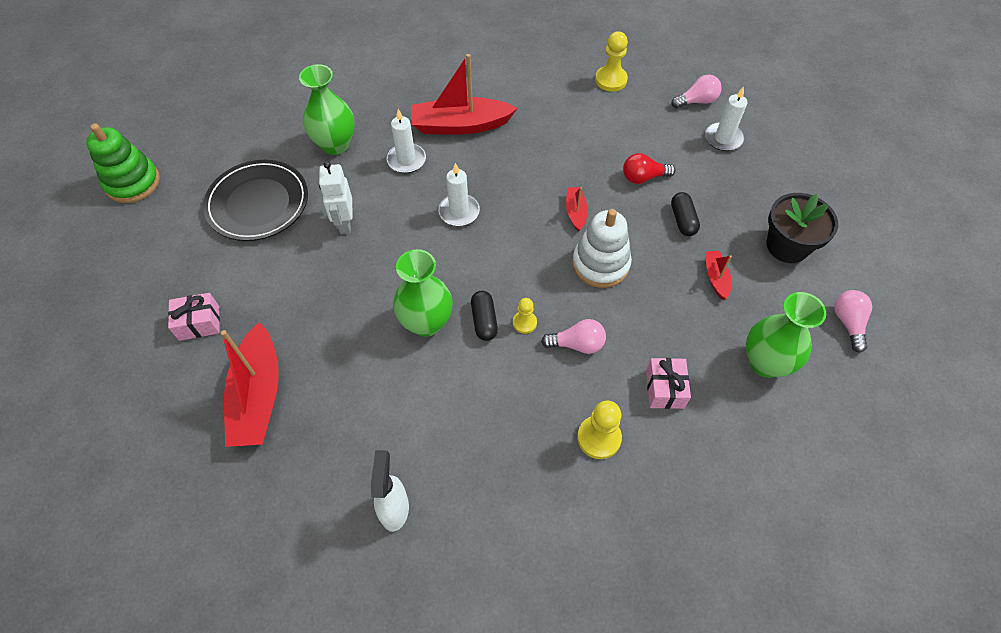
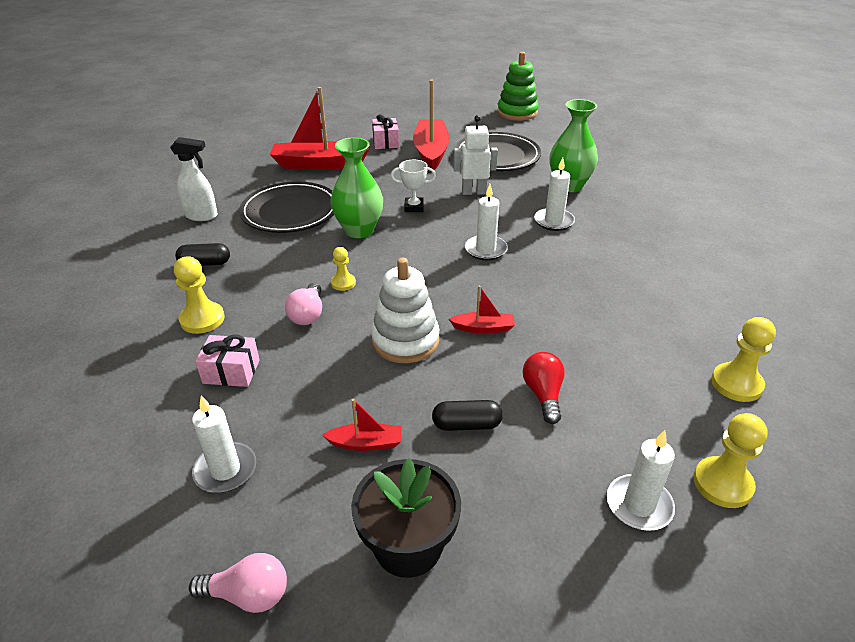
camera: 95 degrees right, 20 degrees down
red boat [411,54,518,135] -> red boat moved to [413,80,450,170]
black capsule [471,291,498,341] -> black capsule moved to [175,243,230,266]
pink light bulb [671,74,722,109] -> yellow pawn [693,413,768,508]
green vase [746,292,826,378] -> white candle [192,395,256,493]
none -> black plate [239,182,334,233]
none -> white trophy [391,160,436,212]

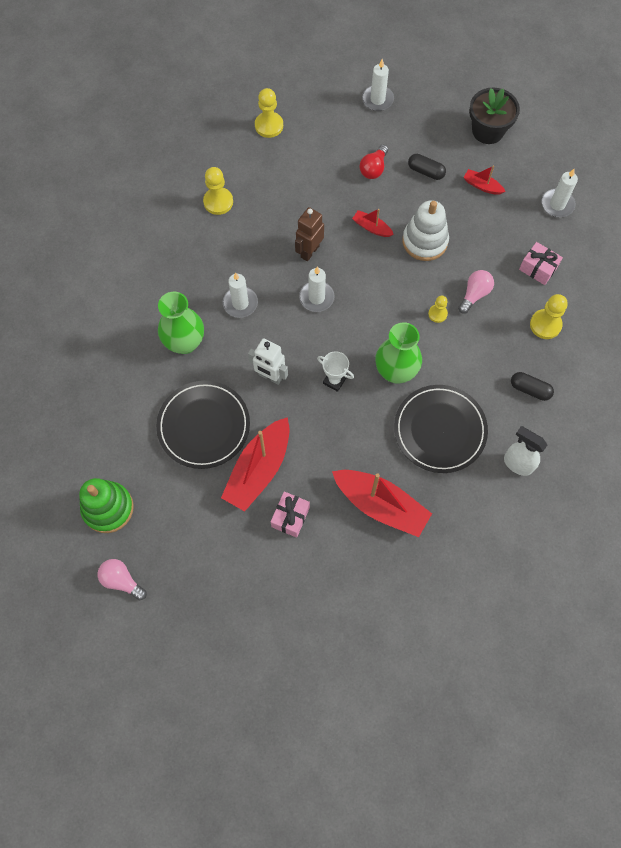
camera: 150 degrees left, 30 degrees up
pink light bulb [189,553,287,613] -> pink light bulb moved to [98,559,147,600]
yellow pawn [693,413,768,508] -> yellow pawn moved to [203,167,233,215]
none -> brown robot [295,207,324,261]

